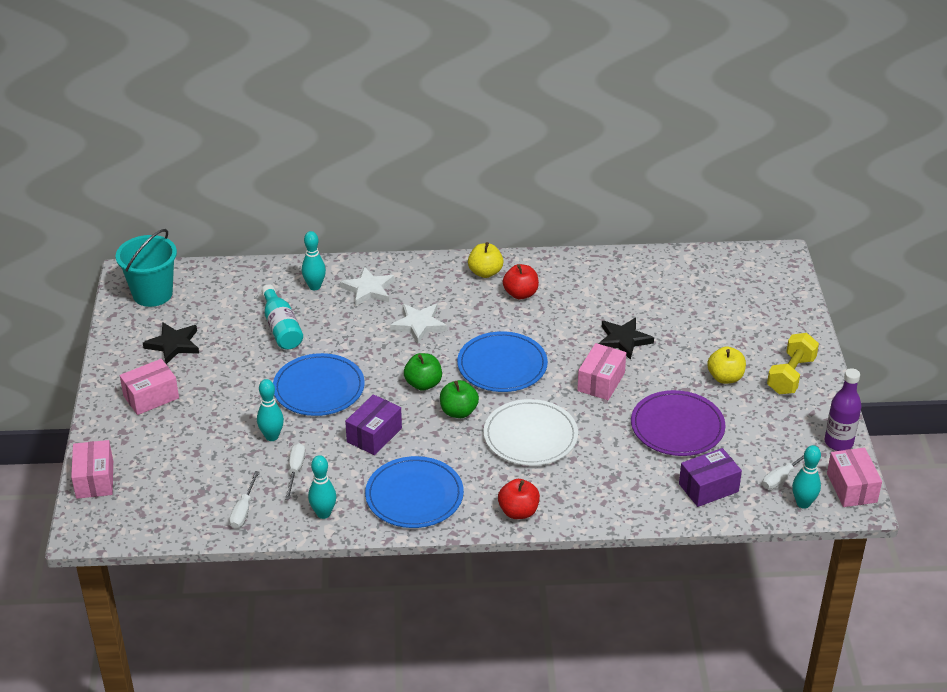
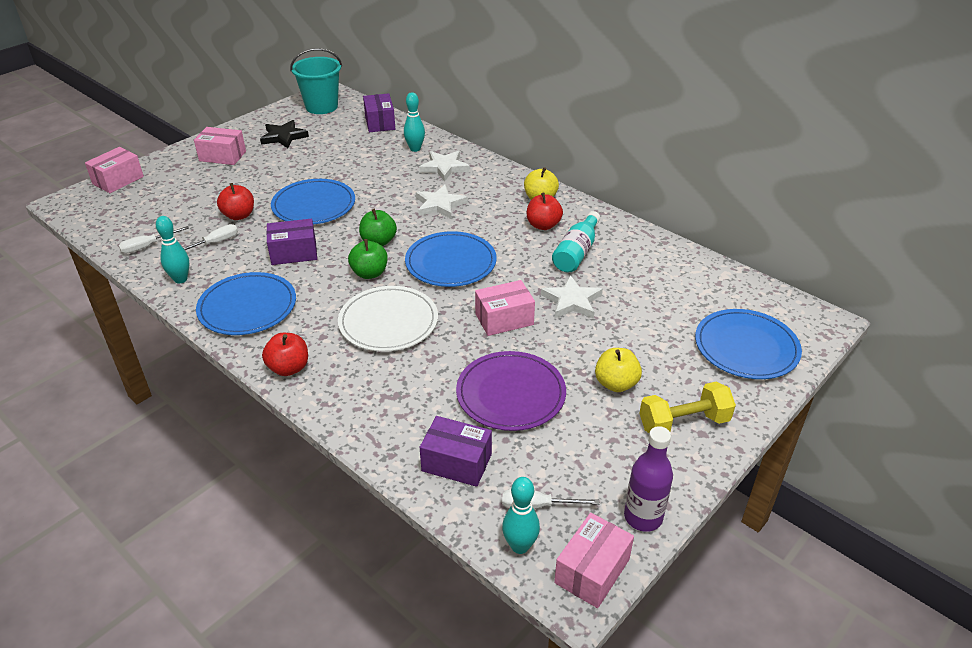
camera: 45 degrees right, 0 degrees up
turquoise bowling pin [257,379,284,441] -> red apple [217,183,254,220]
turquoise bottle [262,284,303,350] -> turquoise bottle moved to [552,211,600,273]
black star [598,318,654,360] -> white star [541,275,603,319]
none -> purple box [363,93,395,132]
none -> blue plate [695,309,802,379]

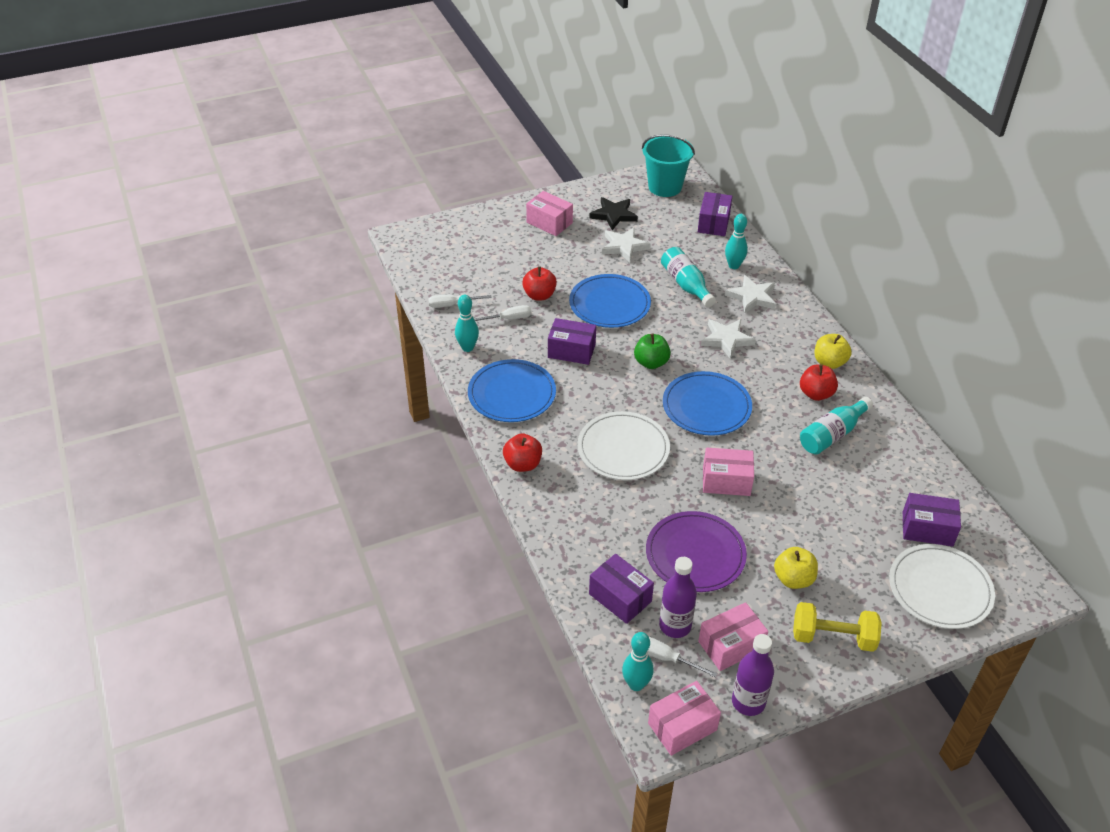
camera: 25 degrees right, 5 degrees up
pink box [85,147,144,193] -> pink box moved to [698,602,768,671]
green apple [348,239,388,279] -> none
white star [541,275,603,319] -> white star moved to [602,227,651,262]
blue plate [695,309,802,379] -> white plate [889,544,995,629]
none -> purple bottle [659,557,697,638]
none -> turquoise bottle [661,247,716,307]
none -> purple box [903,493,961,546]

